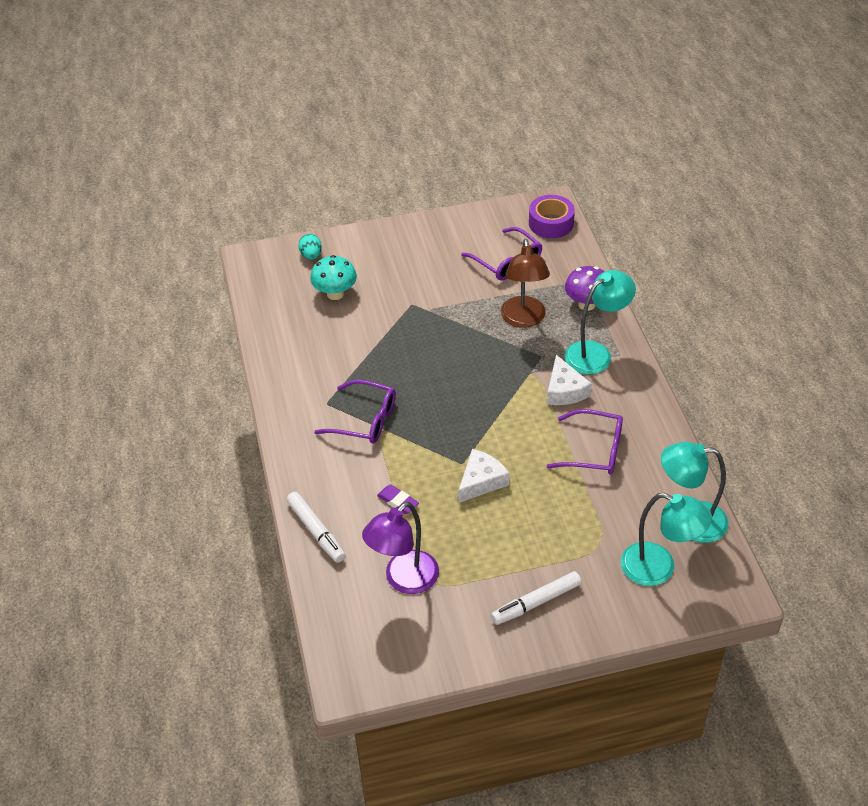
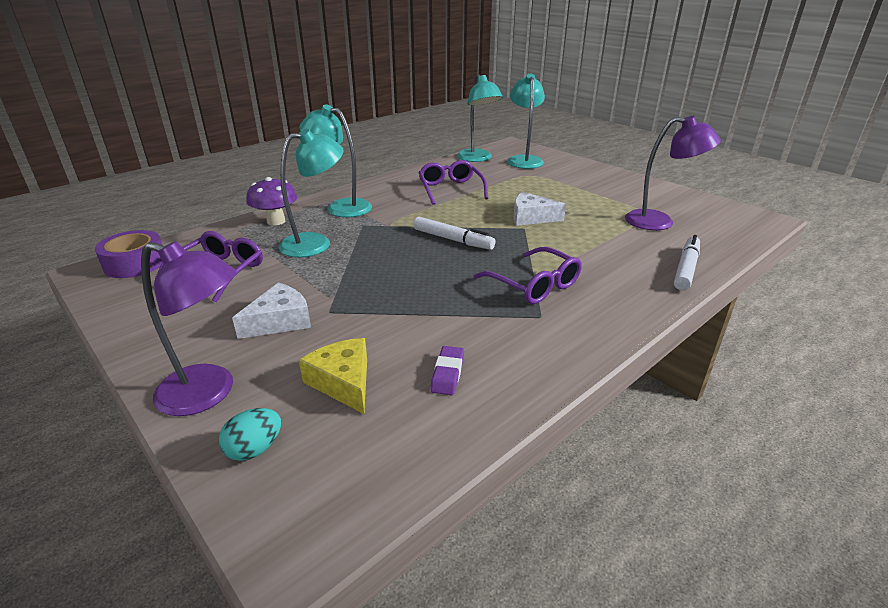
camera: 120 degrees left, 15 degrees down
turquoise mushroom [310,255,357,300] -> yellow cheese [299,338,367,414]
purple glasses [314,379,396,444] -> purple glasses turned 150 degrees clockwise [473,247,582,304]
purple eraser [377,485,419,514] -> purple eraser moved to [430,346,464,395]
white marker [491,571,581,625] -> white marker moved to [413,217,496,250]
brown lamp [501,239,550,328] -> turquoise lamp [279,129,344,258]
white cheese [547,355,592,405] -> white cheese moved to [232,282,311,339]
none -> purple lamp [141,241,237,416]

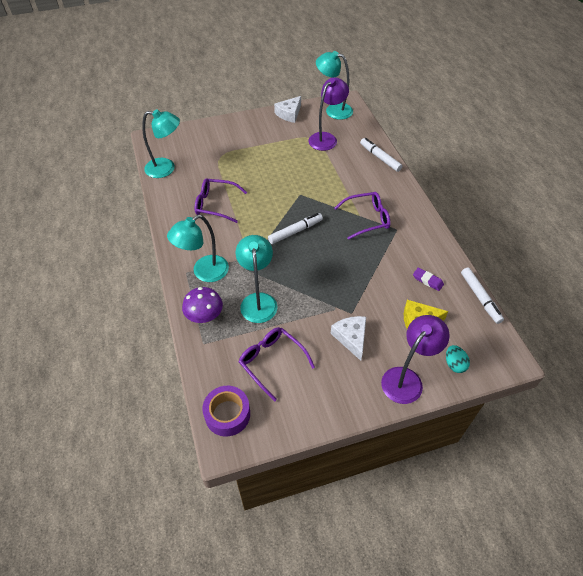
camera: 65 degrees left, 20 degrees up
turquoise lamp [508,74,545,169] -> turquoise lamp moved to [316,51,353,120]
white cheese [514,192,566,226] -> white cheese moved to [274,96,301,123]
none -> white marker [461,268,504,324]

